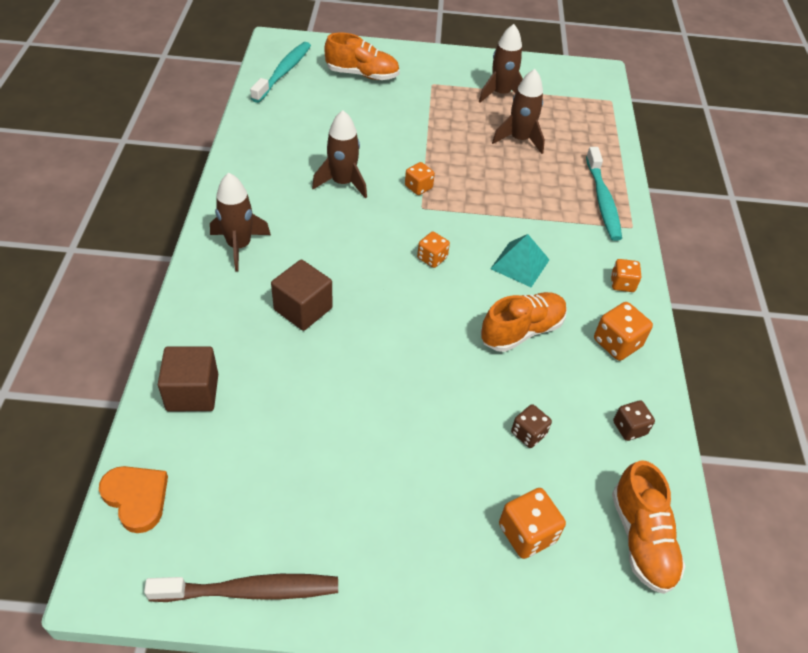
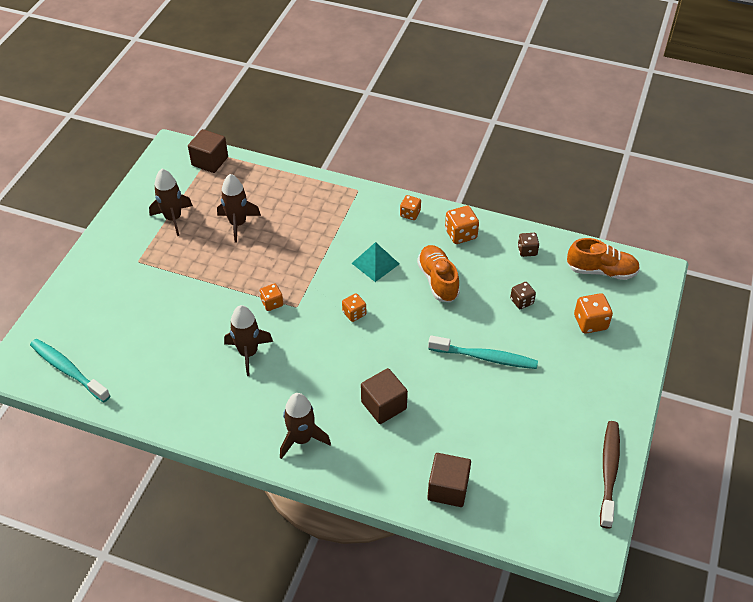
camera: 70 degrees left, 0 degrees up
orange heart [99,466,168,533] -> none
orange shoe [325,33,400,80] -> none
turquoise toothbrush [586,147,622,241] -> turquoise toothbrush moved to [428,336,538,369]
none -> brown cube [188,129,228,173]

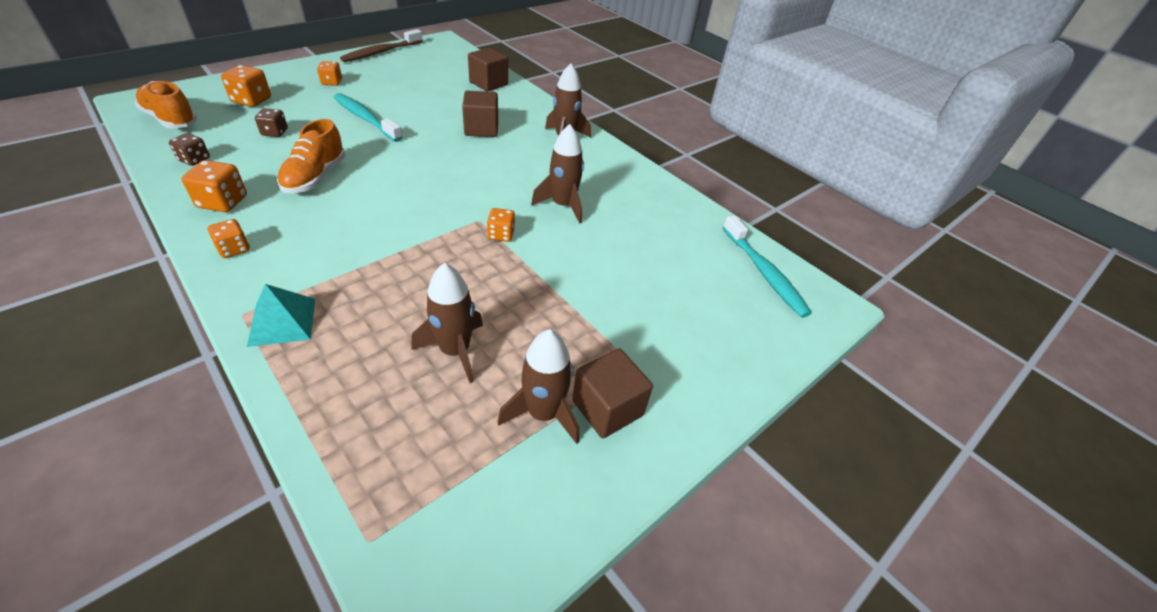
camera: 155 degrees left, 5 degrees down
brown cube [188,129,228,173] -> brown cube moved to [572,348,653,438]
orange dice [342,293,366,322] -> orange dice moved to [317,61,342,86]
turquoise pyramid [352,242,399,282] -> turquoise pyramid moved to [247,284,315,347]

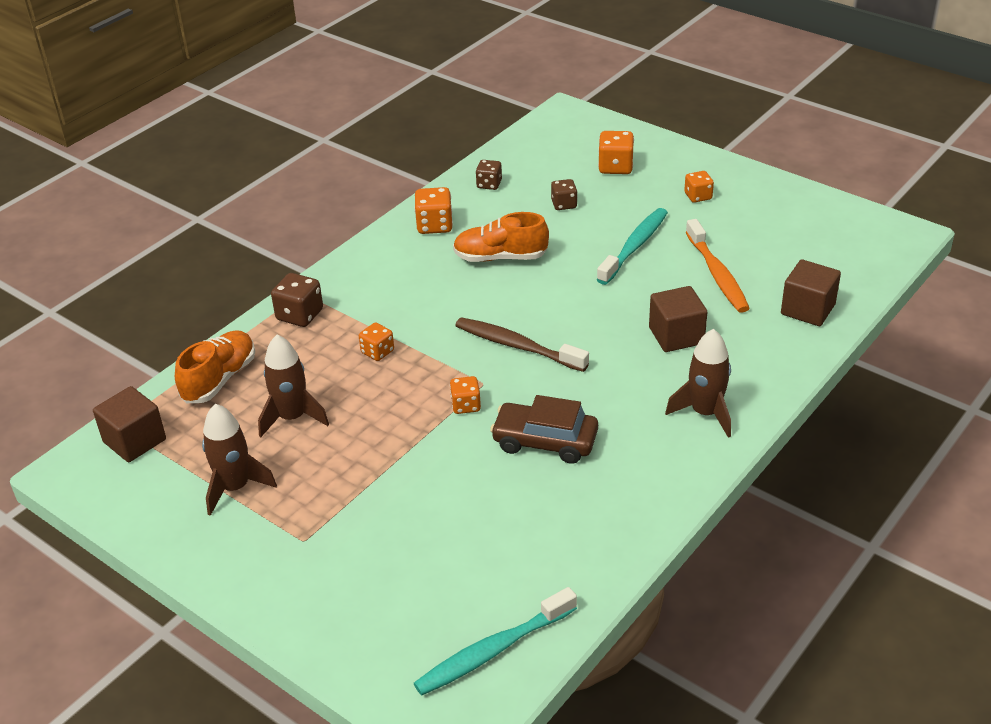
camera: 85 degrees right, 5 degrees down
orange shoe [135,81,197,128] -> orange shoe moved to [175,330,255,403]
orange dice [207,219,250,258] -> orange dice moved to [359,322,394,361]
turquoise pyramid [247,284,315,347] -> brown dice [271,273,323,327]
brown toothbrush [340,29,423,62] -> brown toothbrush moved to [455,317,589,372]
brown rocket [531,124,584,223] -> brown car [490,395,598,464]
brown cube [572,348,653,438] -> brown cube moved to [93,386,166,462]
none -> orange toothbrush [686,219,750,313]

